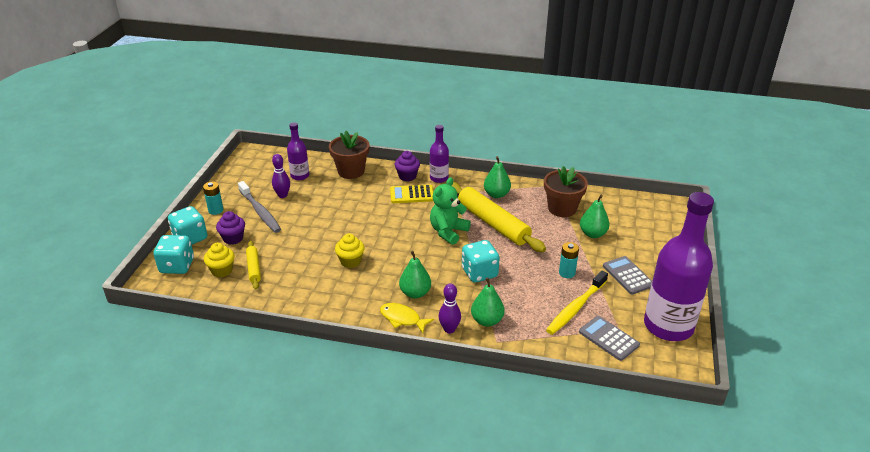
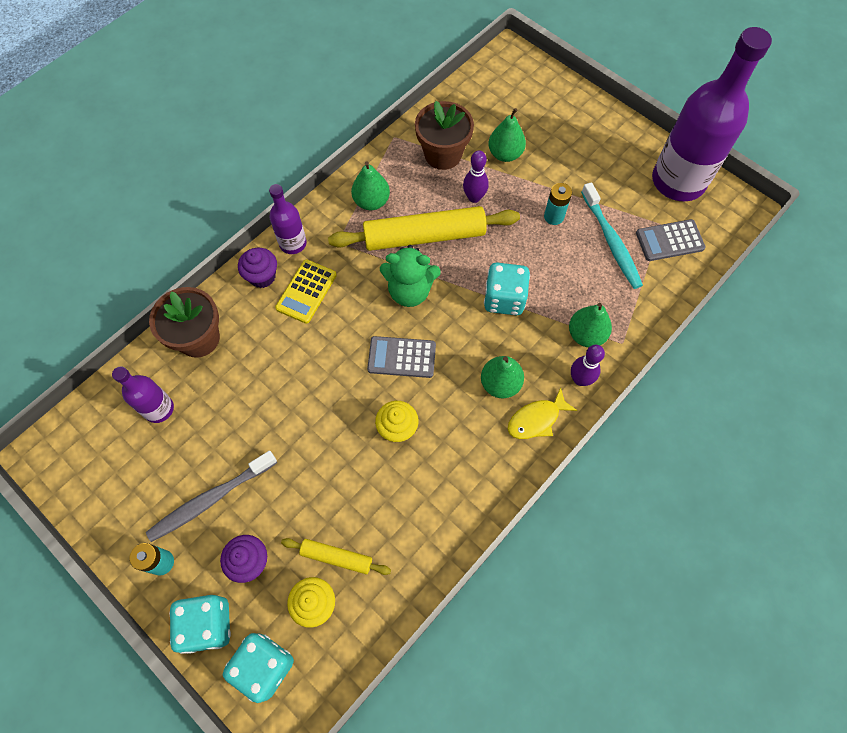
camera: 60 degrees left, 30 degrees up
grey toothbrush [238,181,281,233] -> grey toothbrush turned 150 degrees clockwise [146,451,277,542]
purple bowling pin [272,154,290,198] -> purple bowling pin moved to [463,150,489,203]
green teddy bear [430,177,471,245] -> green teddy bear turned 60 degrees counterclockwise [380,245,441,307]
yellow toothbrush [546,271,608,335] -> turquoise toothbrush [581,182,643,289]
grey calculator [603,256,652,295] -> grey calculator moved to [367,336,436,378]

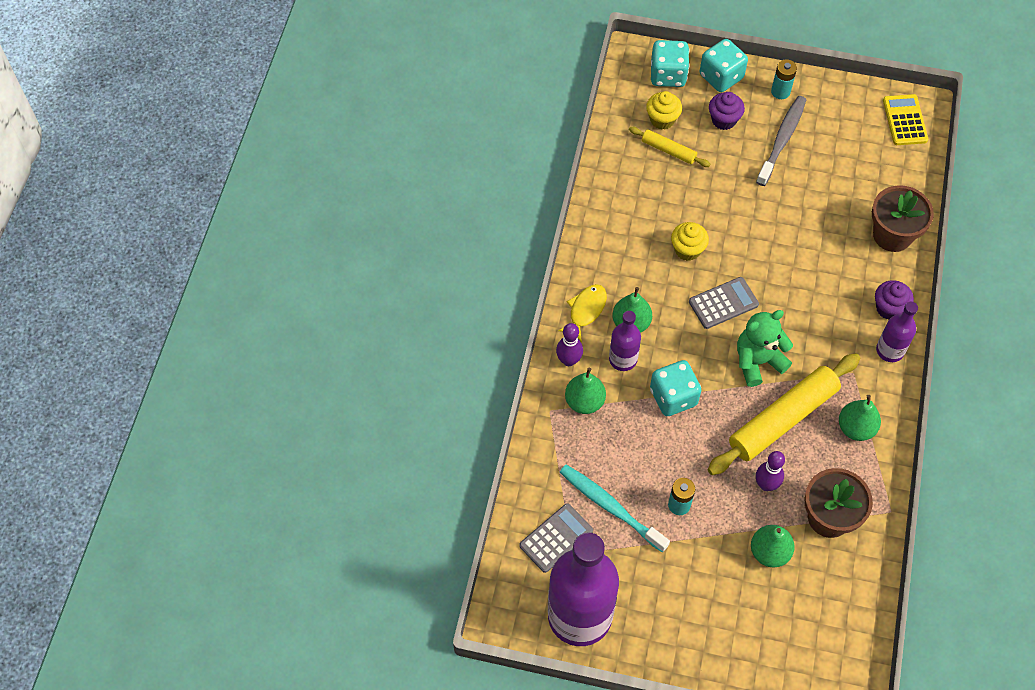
camera: 150 degrees right, 5 degrees down
purple bottle [112,366,174,423] -> purple bottle moved to [609,311,641,371]
yellow calculator [275,259,337,324] -> yellow calculator moved to [883,94,928,145]
yellow rolling pin [281,538,391,575] -> yellow rolling pin turned 45 degrees clockwise [629,127,711,167]

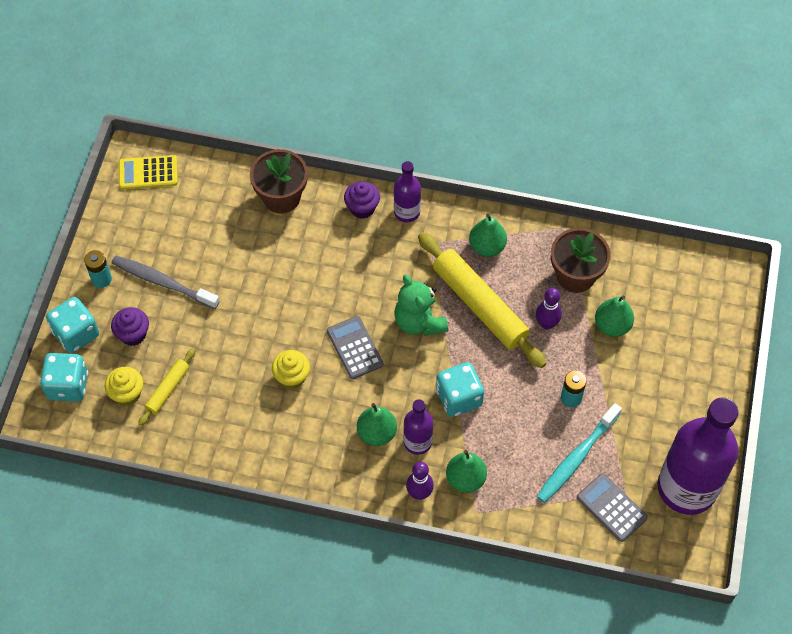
camera: 90 degrees left, 0 degrees up
yellow fish [558,284,607,342] -> none

